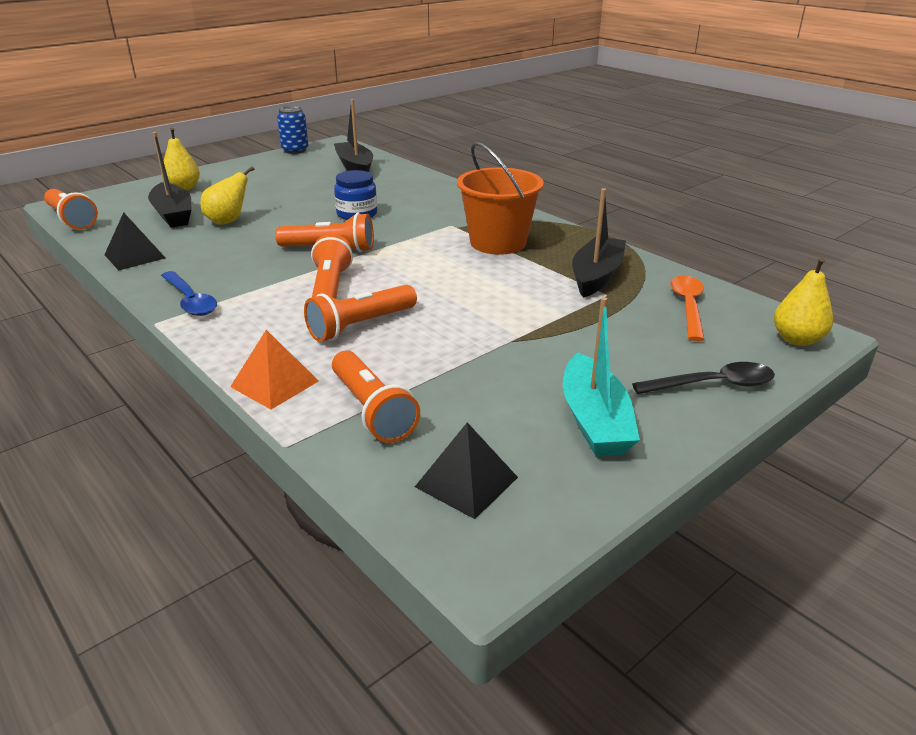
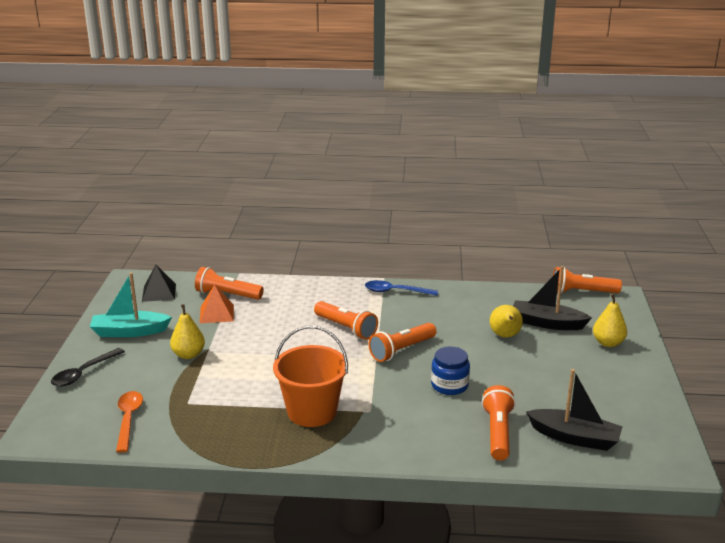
camera: 135 degrees right, 5 degrees down
black pyramid [104,212,165,271] -> none
orange pyramid [230,330,319,410] -> orange pyramid moved to [200,284,234,323]
blue can [277,106,308,154] -> none
orange flashlight [304,285,417,342] -> orange flashlight moved to [482,385,516,461]
turquoise boat [563,297,640,456] -> turquoise boat turned 45 degrees counterclockwise [90,272,172,337]
black boat [572,188,626,298] -> none
orange spoon [670,275,705,341] -> orange spoon turned 150 degrees counterclockwise [116,391,143,453]
yellow pear [774,257,833,346] -> yellow pear moved to [170,304,205,359]

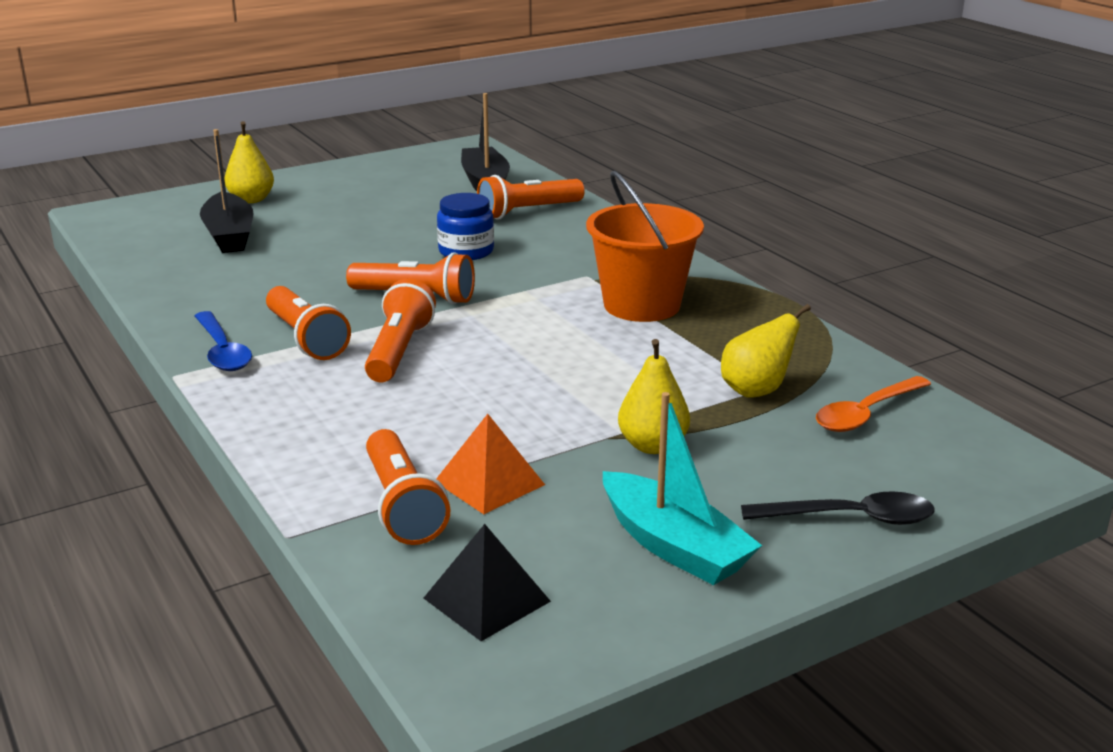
camera: 125 degrees left, 0 degrees up
yellow pear [490,305,523,338] -> yellow pear moved to [721,304,811,397]
orange flashlight [553,267,622,293] -> orange flashlight moved to [266,286,351,360]

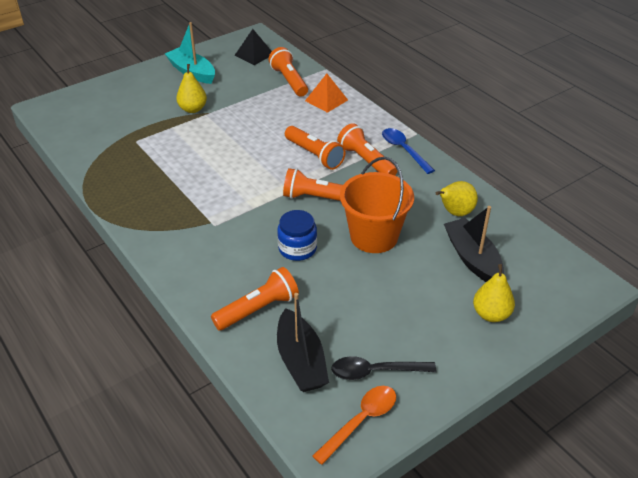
camera: 175 degrees right, 15 degrees up
orange flashlight [365,279,436,382] -> orange flashlight turned 45 degrees counterclockwise [285,126,346,170]
orange pyramid [436,414,545,514] -> orange pyramid moved to [305,74,348,113]
orange bucket [586,171,704,322] -> orange bucket moved to [340,157,414,253]
yellow pear [721,304,811,397] -> yellow pear moved to [436,181,478,216]
black spoon [741,491,935,525] -> black spoon moved to [331,356,436,380]
orange spoon [816,376,931,432] -> orange spoon moved to [312,386,396,465]

